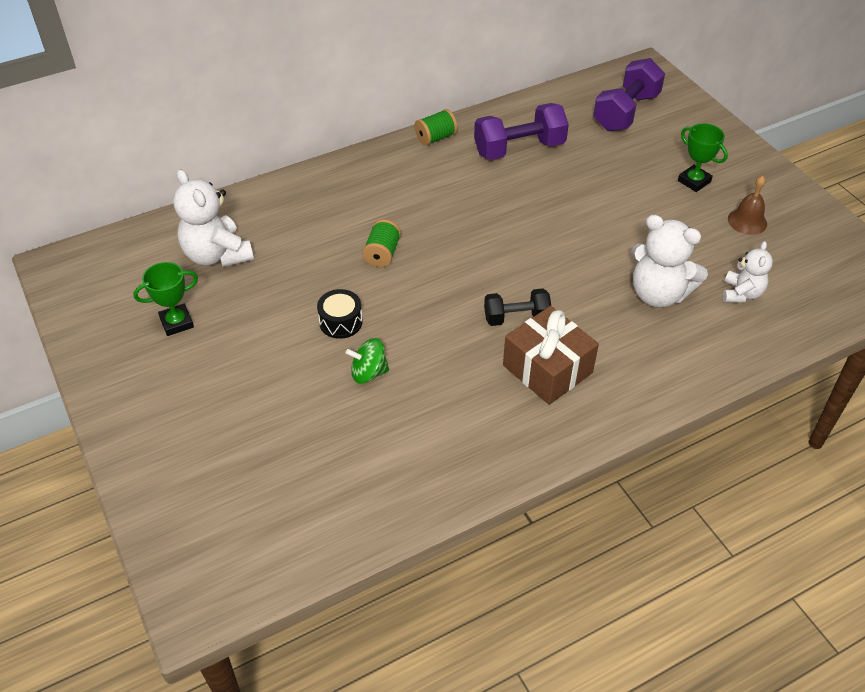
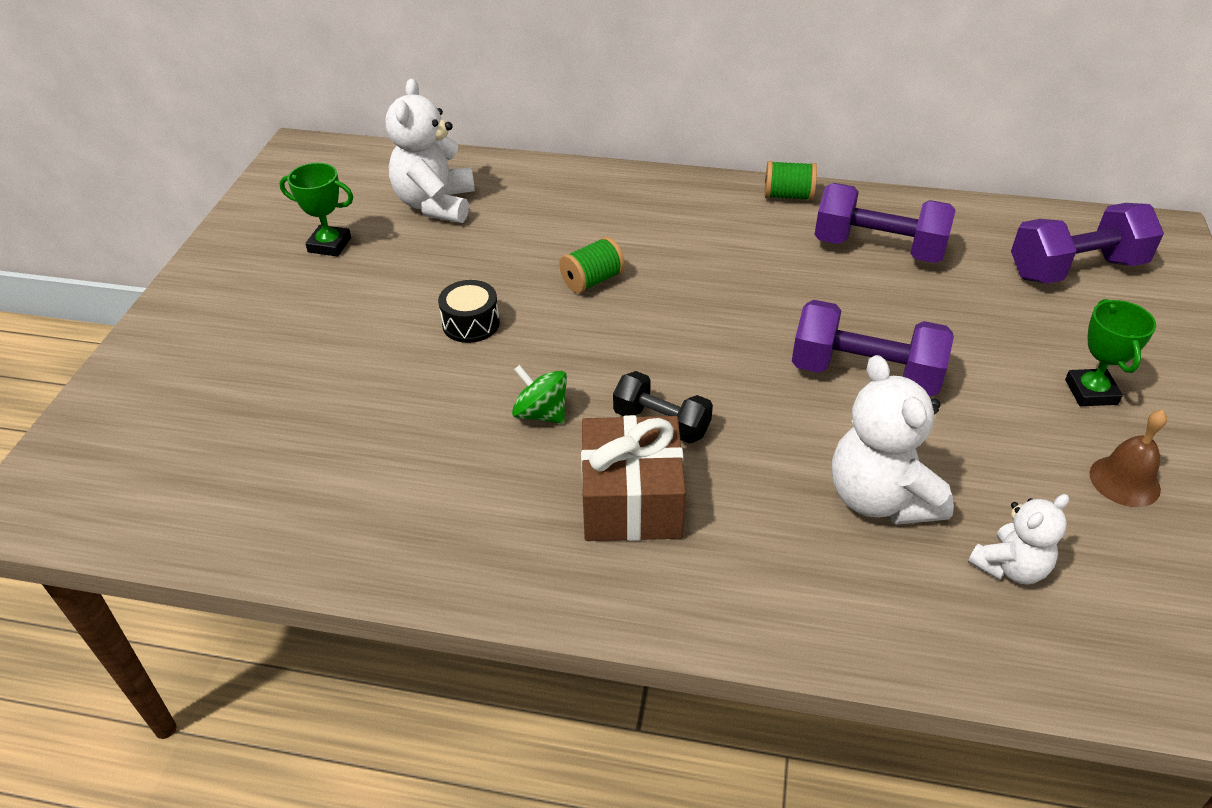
camera: 40 degrees right, 5 degrees down
green spinning top [346,338,389,384] -> green spinning top moved to [512,365,567,424]
none -> purple dumbbell [792,300,954,397]

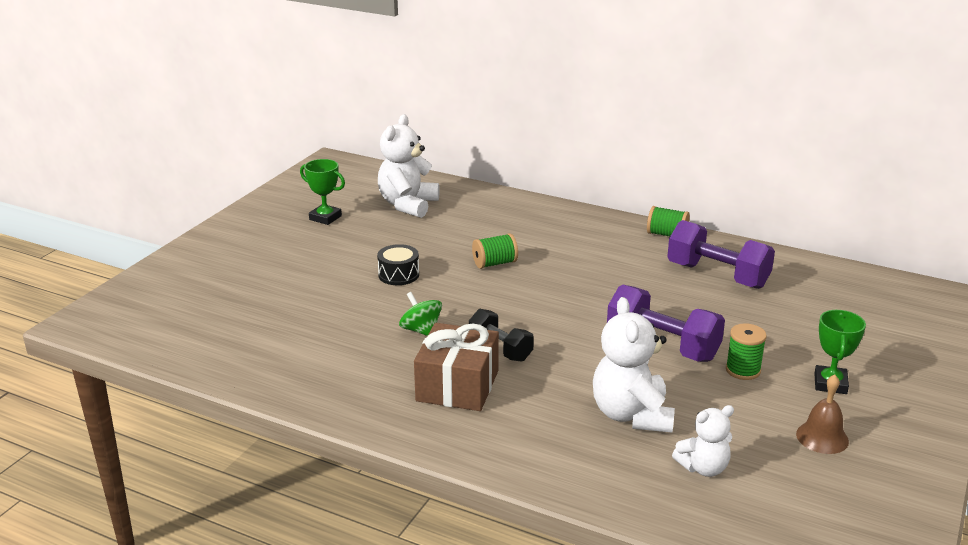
camera: 15 degrees right, 15 degrees down
purple dumbbell [1011,203,1164,284] -> none
none -> green spool [726,324,767,380]

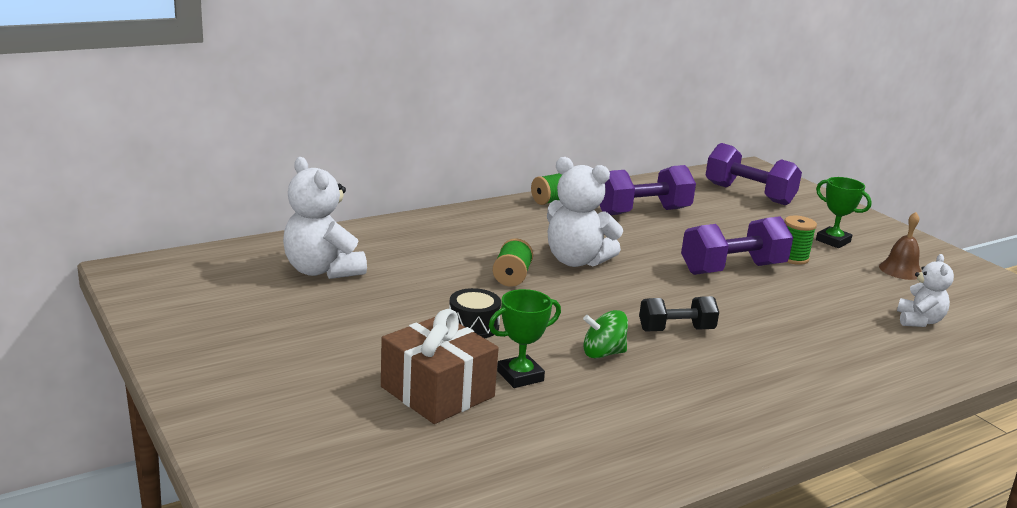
camera: 60 degrees left, 5 degrees down
green trophy [300,159,345,225] -> green trophy moved to [489,289,561,388]
brown gift [414,323,499,411] -> brown gift moved to [381,309,499,424]
white teddy bear [593,297,675,432] -> white teddy bear moved to [547,157,623,267]
none -> purple dumbbell [706,143,802,205]

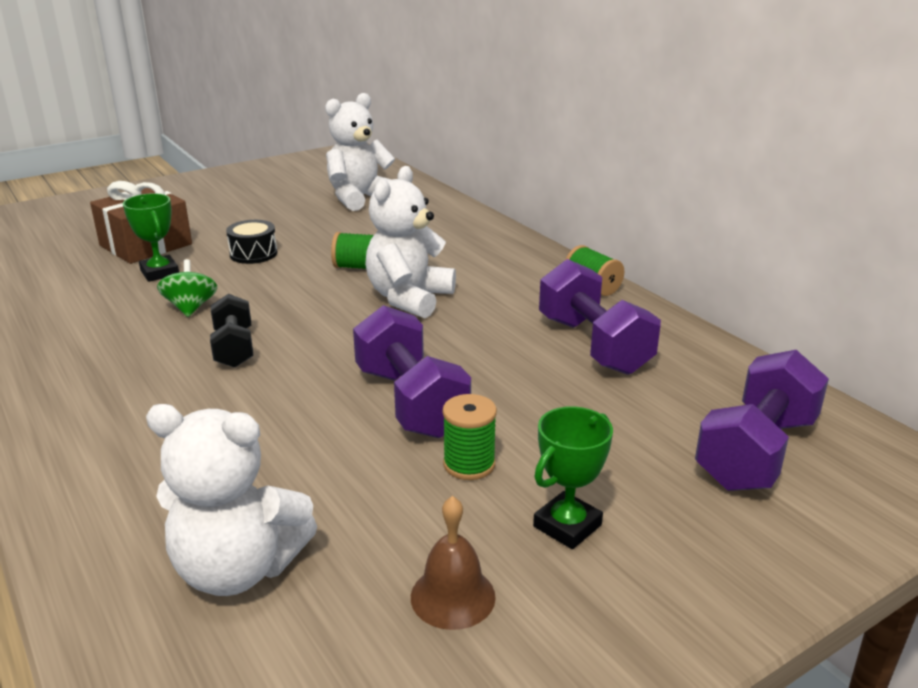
camera: 90 degrees right, 5 degrees up
white teddy bear [897,254,954,327] -> white teddy bear [146,404,317,596], size x1.67

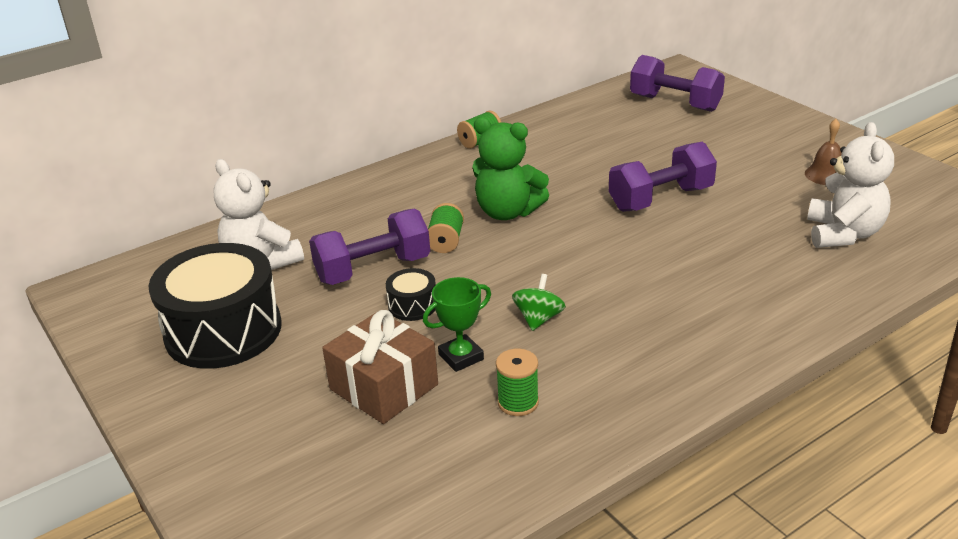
camera: 90 degrees left, 5 degrees up
green spinning top [157,259,217,317] -> green spinning top turned 120 degrees clockwise [512,274,566,331]
black dumbbell [210,294,253,368] -> none
white teddy bear [365,166,456,318] -> green teddy bear [473,117,549,220]
green spool [443,394,497,480] -> green spool moved to [496,349,539,416]
green trophy [533,406,613,549] -> none
purple dumbbell [539,259,661,375] -> purple dumbbell moved to [309,209,430,285]
none -> black drum [149,243,282,369]

